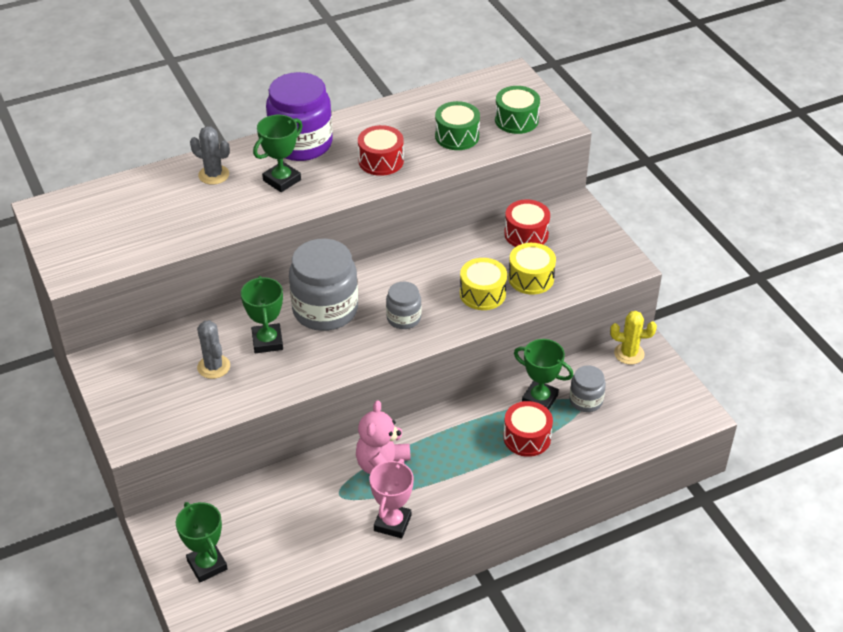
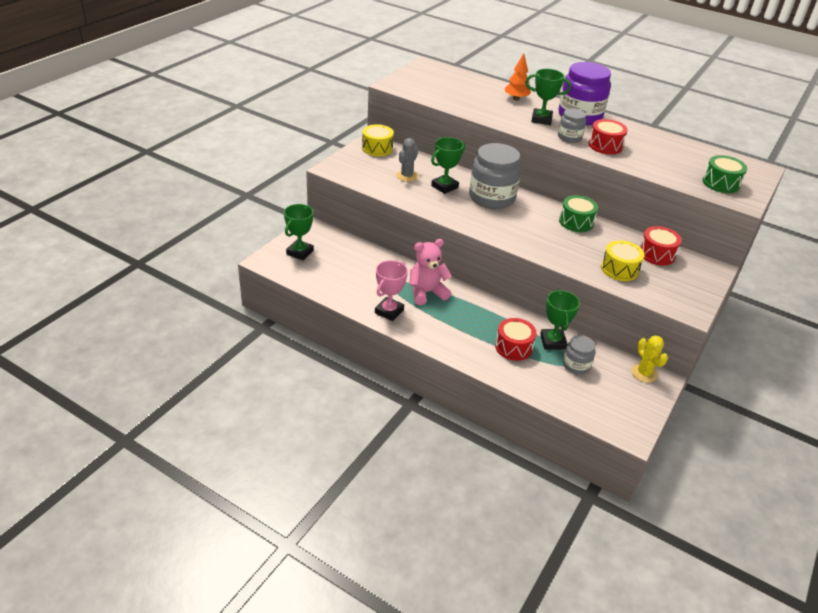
camera: 55 degrees right, 5 degrees down
grey cactus [190,126,230,185] -> orange tree [505,53,531,101]
pink trophy [370,459,414,538] -> pink trophy turned 45 degrees counterclockwise [375,260,408,321]
grey jar [386,282,421,329] -> grey jar moved to [558,109,586,143]
green drum [435,101,480,150] -> green drum moved to [559,195,598,232]
yellow drum [460,258,507,310] -> yellow drum moved to [362,124,394,156]

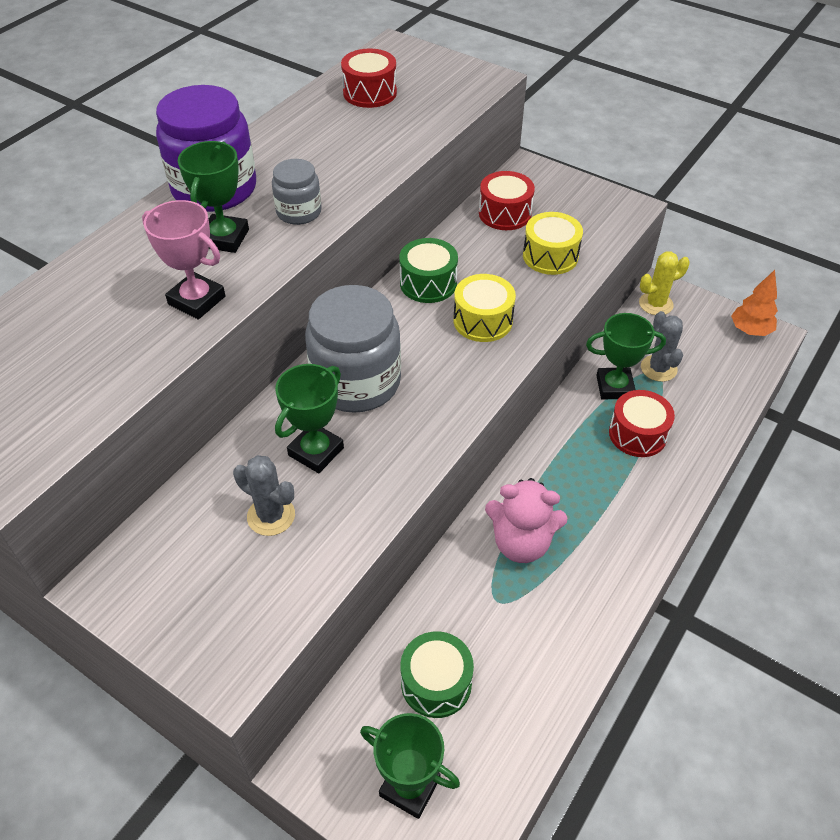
camera: 85 degrees left, 10 degrees up
yellow drum [362,124,394,156] -> yellow drum moved to [453,274,516,342]
pink trophy [375,260,408,321] -> pink trophy moved to [142,200,225,320]
pink teddy bear [409,239,452,305] -> pink teddy bear turned 60 degrees counterclockwise [485,478,568,563]
green trophy [431,137,465,194] -> green trophy turned 75 degrees clockwise [275,364,344,473]
orange tree [505,53,531,101] -> orange tree moved to [731,270,778,336]
grey jar [563,335,595,374] -> grey cactus [641,311,683,382]
red drum [588,119,628,154] -> red drum moved to [341,48,397,108]
green drum [703,155,747,193] -> green drum moved to [400,631,474,718]

